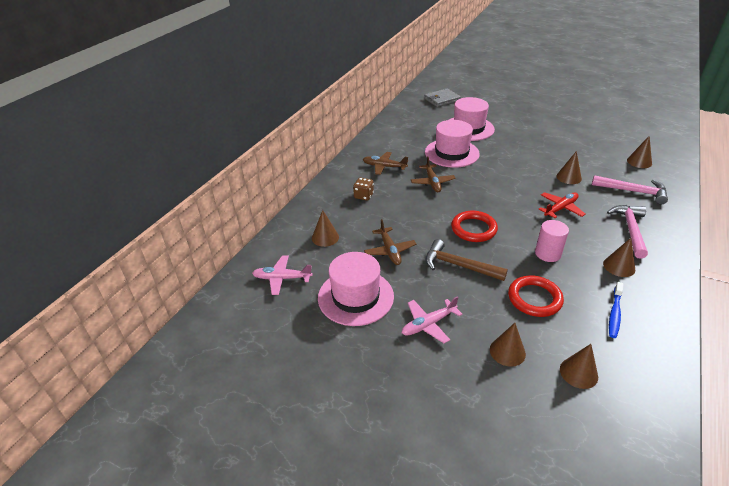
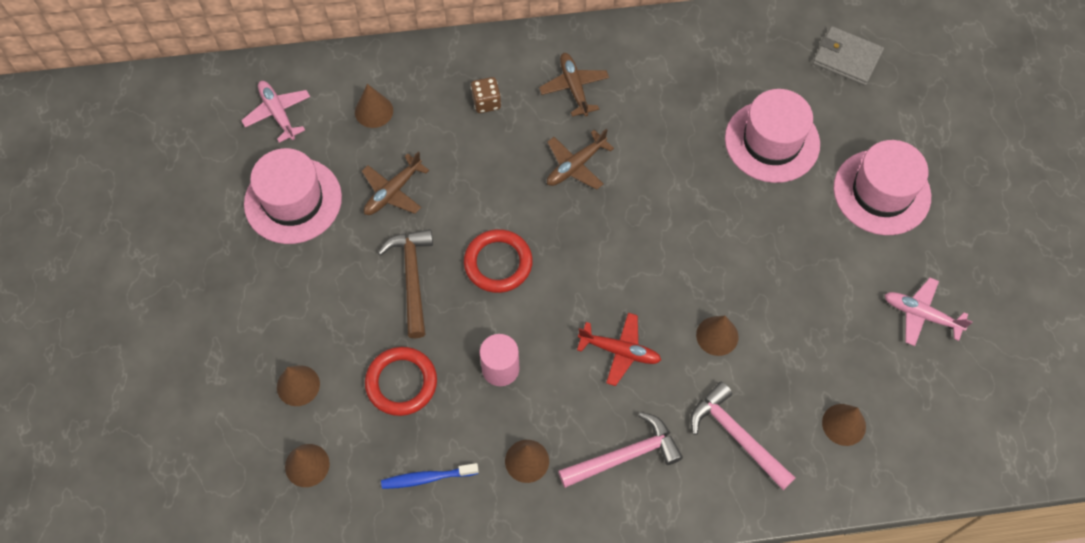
camera: 55 degrees right, 25 degrees up
pink plane [402,296,463,343] -> pink plane moved to [885,278,973,346]
pink hat [425,120,480,168] -> pink hat moved to [834,140,931,235]
pink hammer [592,175,668,204] -> pink hammer turned 150 degrees clockwise [690,382,795,490]

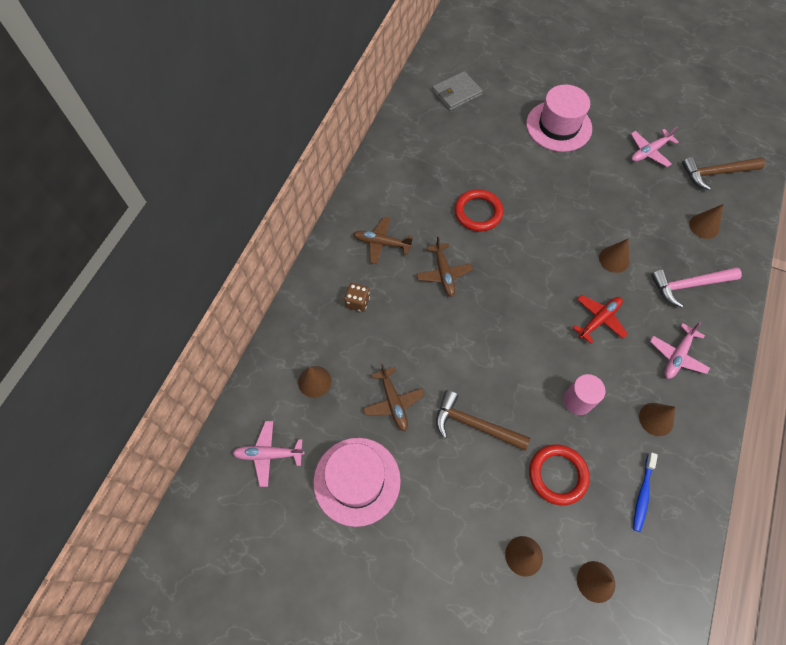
camera: 60 degrees left, 0 degrees up
red ring [464,229,533,293] -> red ring moved to [454,189,504,231]
pink hammer [558,412,683,488] -> pink plane [650,322,710,379]
pink hat [725,89,820,183] -> none
none -> brown hammer [682,157,765,190]

